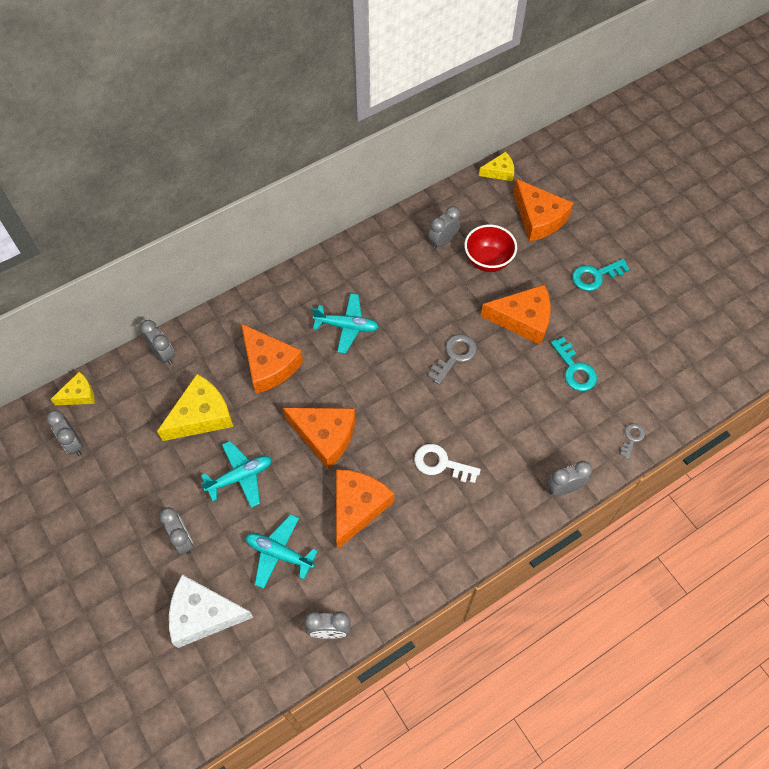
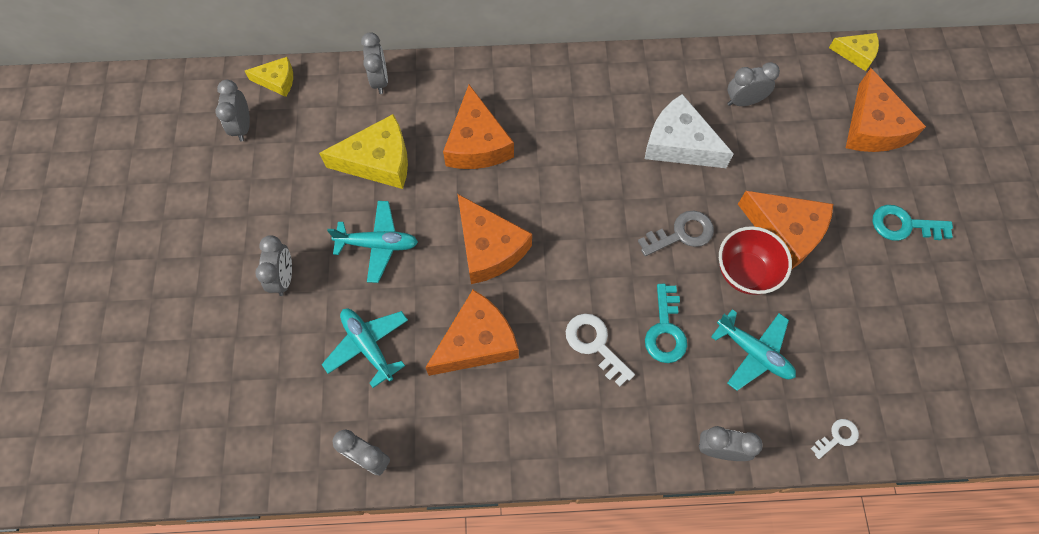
camera: 30 degrees right, 5 degrees up
white cheese [169,575,253,648] -> white cheese moved to [645,94,734,168]
turquoise plane [312,293,379,354] -> turquoise plane moved to [711,309,796,391]
red bowl [464,225,517,272] -> red bowl moved to [719,226,792,295]
turquoise key [551,337,597,391] -> turquoise key moved to [645,284,687,363]
grey key [620,423,645,459] -> white key [811,419,859,459]

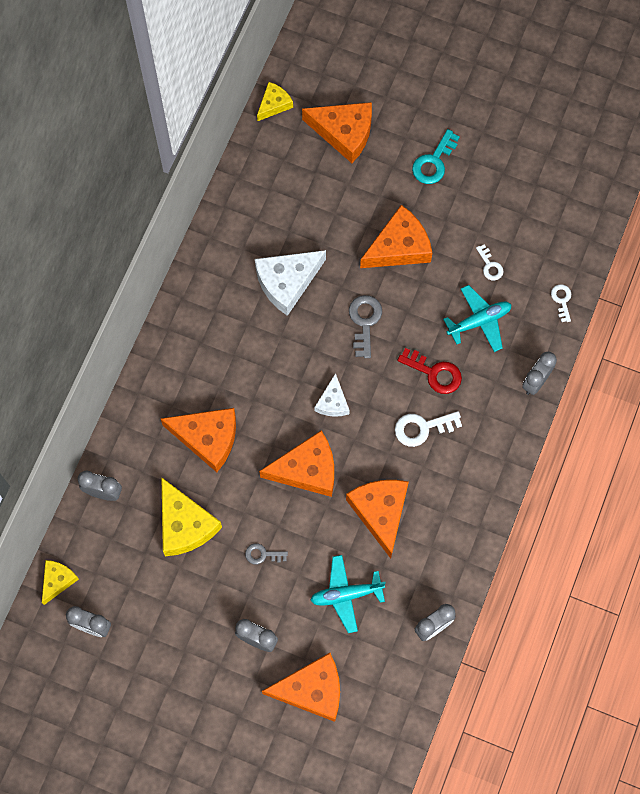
camera: 65 degrees left, 5 degrees up
yellow cheese [319,114,408,189] -> yellow cheese turned 135 degrees clockwise [161,477,222,557]
turquoise plane [327,201,418,283] -> grey key [245,543,288,564]
turquoise key [645,284,687,363] -> red key [397,348,462,394]
red bowl [719,226,792,295] -> none
grey clock [727,62,780,106] -> none
none -> orange cheese [262,653,340,722]
none -> white cheese [315,373,350,417]
none -> white key [476,244,503,280]

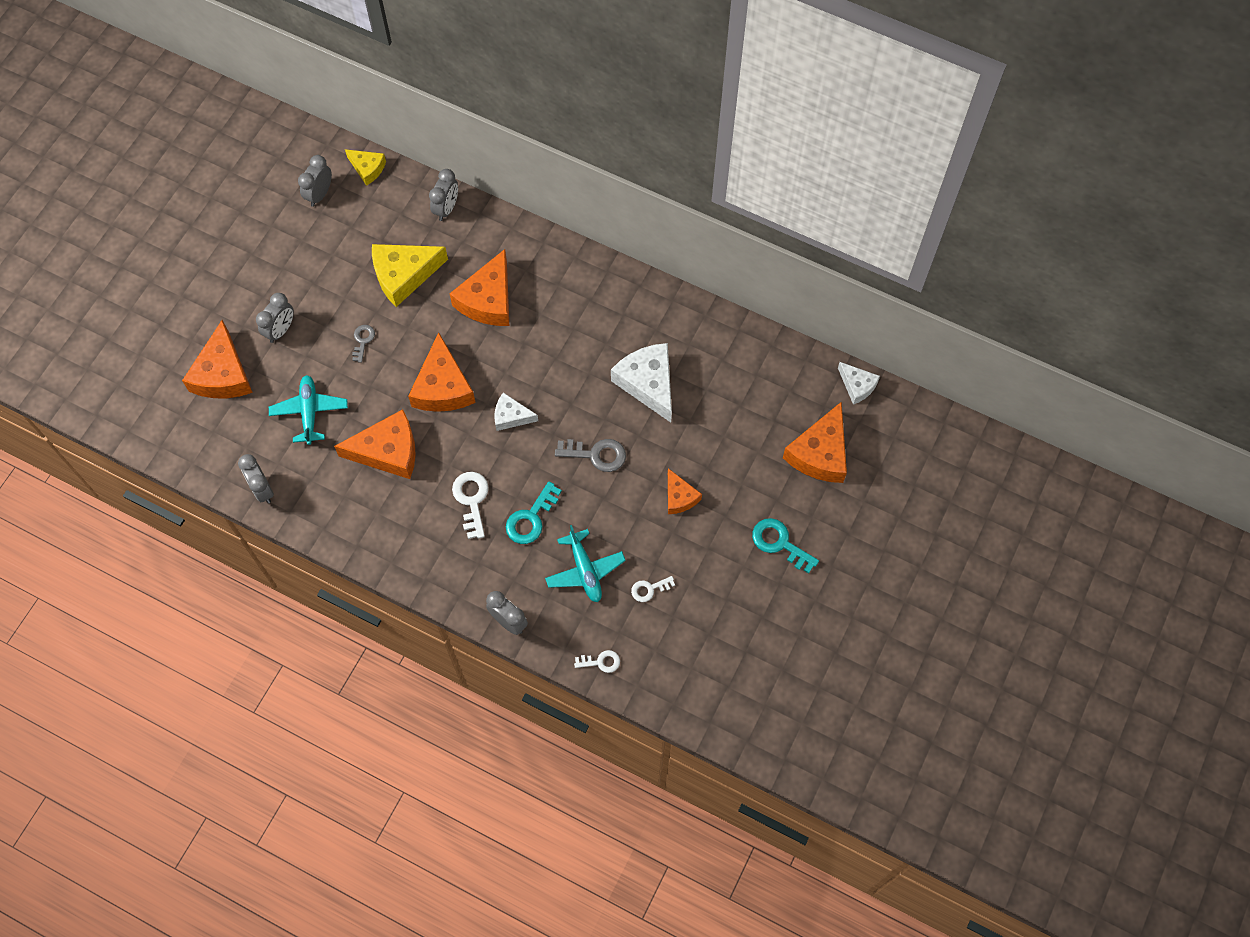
camera: 95 degrees right, 5 degrees down
yellow cheese [257,82,293,121] -> white cheese [838,362,880,405]
orange cheese [360,205,432,268] -> orange cheese [668,468,702,514], size x0.56
red key [397,348,462,394] -> turquoise key [506,481,562,544]

